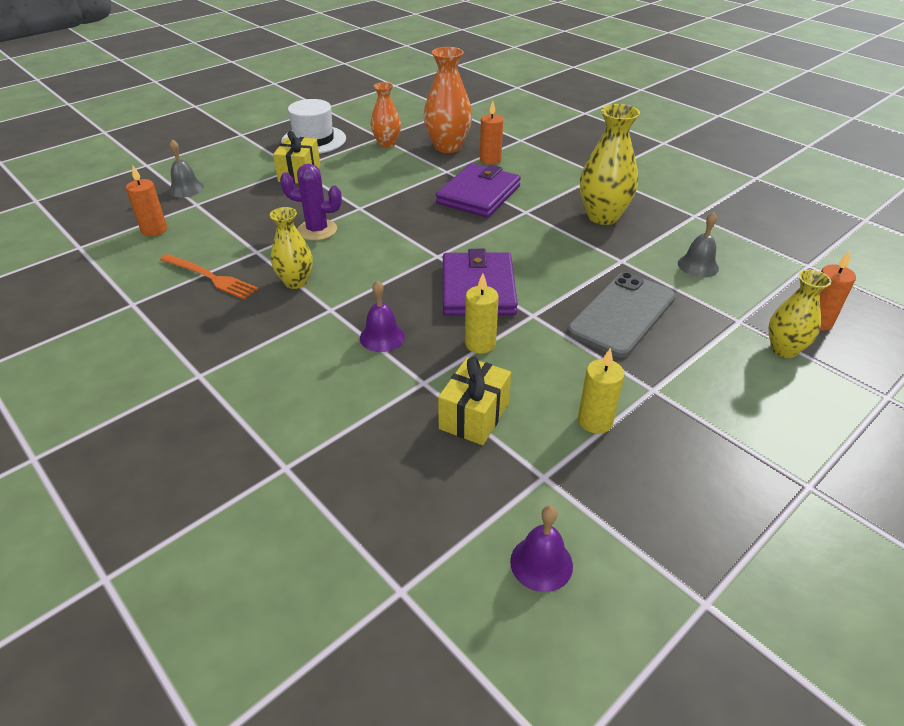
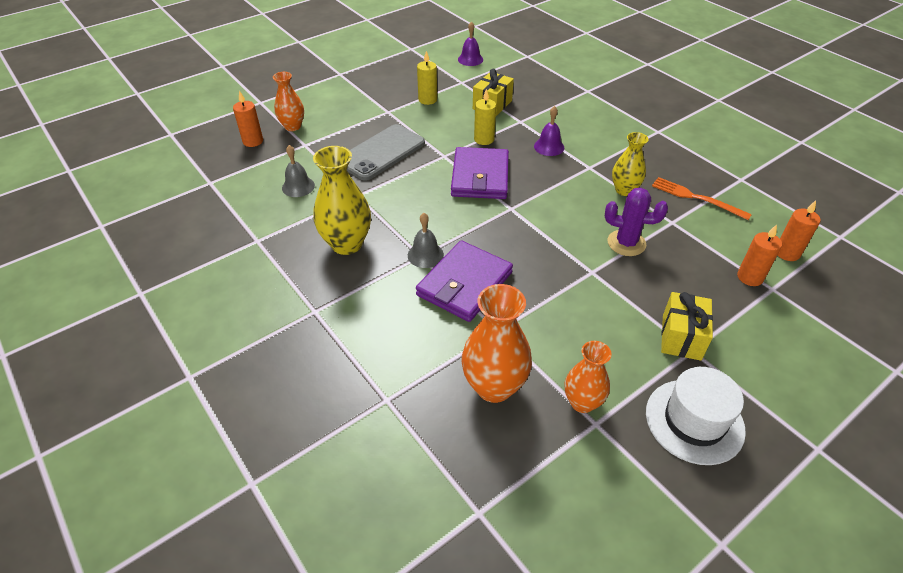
camera: 175 degrees left, 5 degrees up
grey bell [169,139,204,197] -> grey bell moved to [408,213,444,268]
orange candle [480,101,503,164] -> orange candle moved to [737,224,782,286]
yellow vase [768,270,831,358] -> orange vase [273,72,304,131]

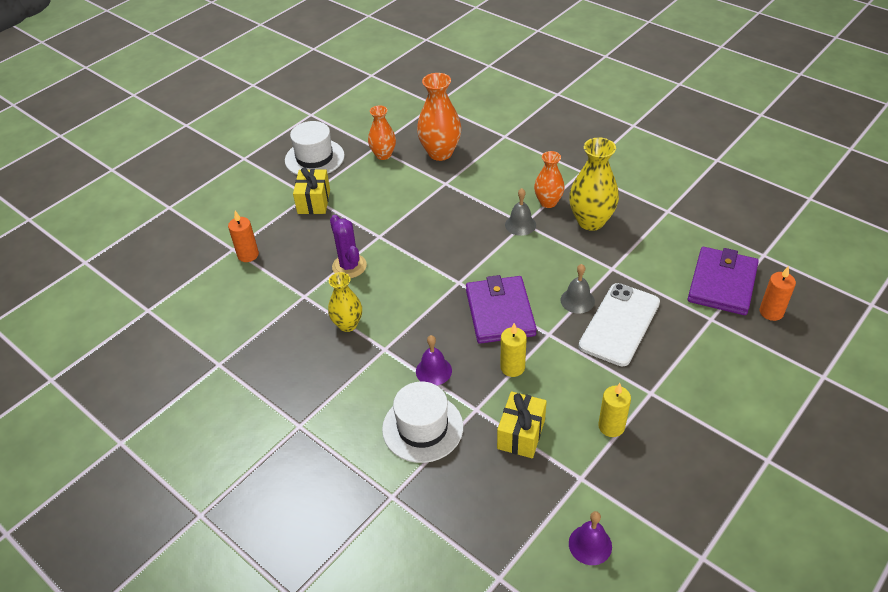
camera: 170 degrees right, 0 degrees up
orange vase [273,72,304,131] -> orange vase moved to [534,151,564,208]
grey bell [282,145,315,197] -> grey bell moved to [560,264,595,313]
grey phone [347,124,425,181] -> white phone [579,283,660,366]
purple wallet [416,240,513,322] -> purple wallet moved to [688,247,759,315]
purple cactus [605,188,668,256] -> purple cactus turned 60 degrees clockwise [330,215,367,278]
orange fork [652,177,752,220] -> none
orange candle [778,200,821,261] -> none
none -> white hat [382,382,463,463]

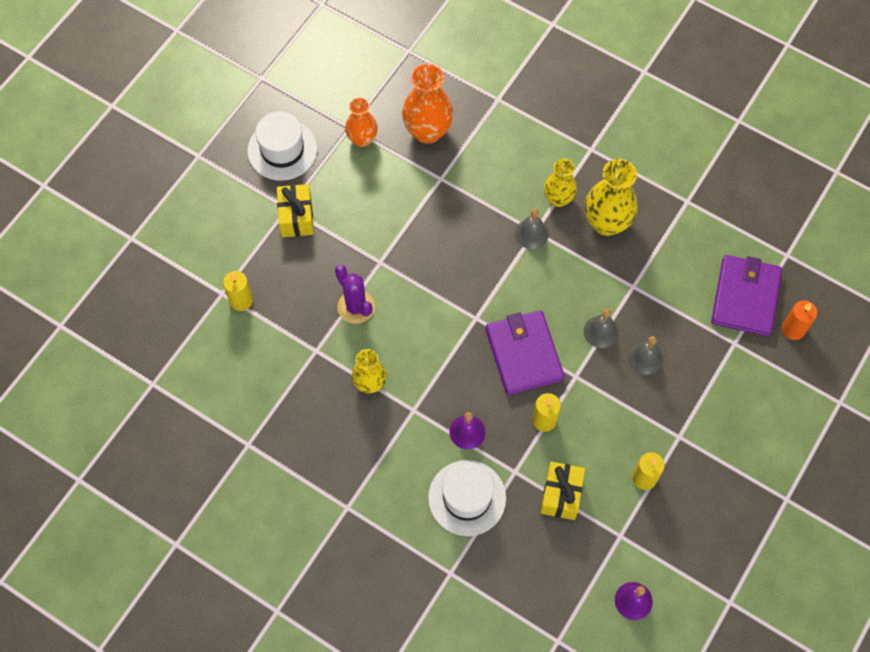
camera: 10 degrees left, 20 degrees up
orange candle [228,211,259,262] -> yellow candle [223,271,253,311]
orange vase [534,151,564,208] -> yellow vase [544,159,577,207]
white phone [579,283,660,366] -> grey bell [628,336,663,375]

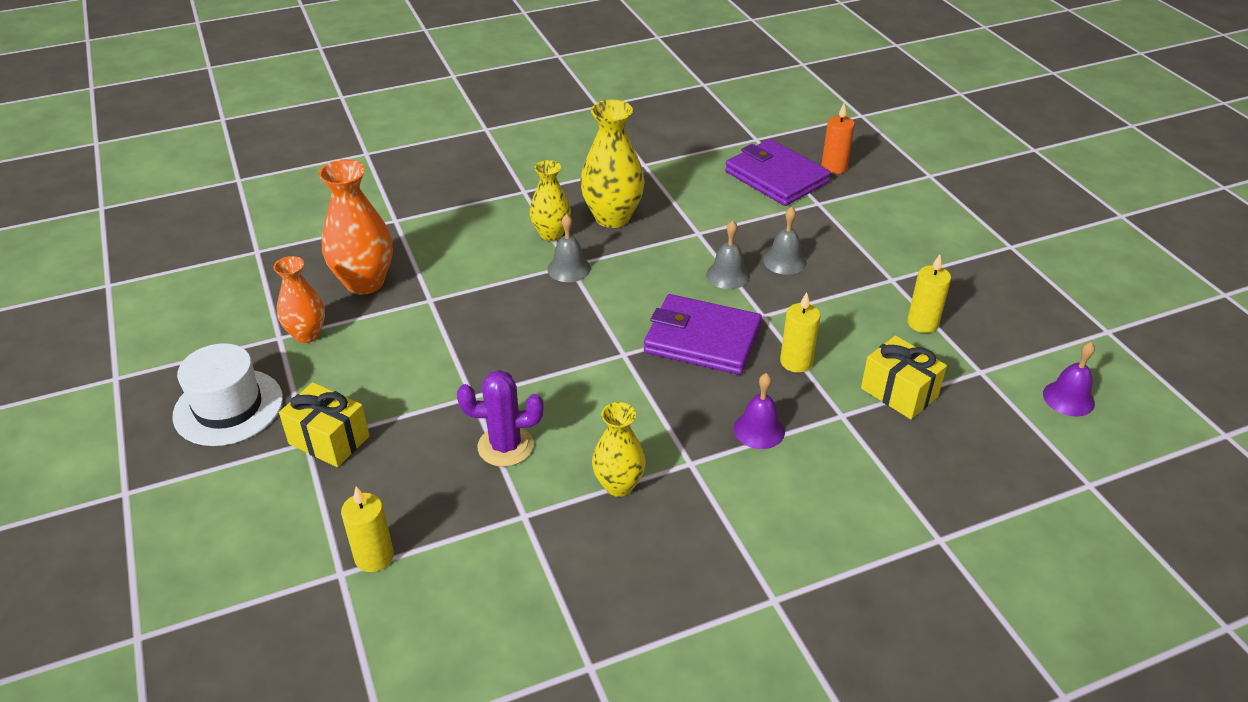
camera: 55 degrees left, 25 degrees down
white hat [428,460,506,536] -> none

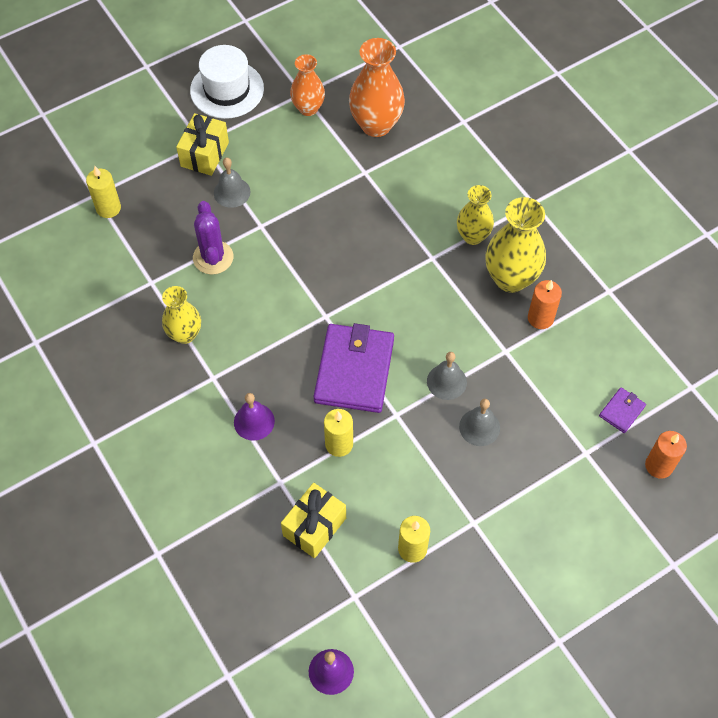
camera: 80 degrees right, 20 degrees up
grey bell [547,214,591,282] -> grey bell moved to [214,157,250,208]
purple wallet [725,139,831,206] -> purple wallet [599,387,646,433], size x0.45
none -> orange candle [528,280,562,329]

